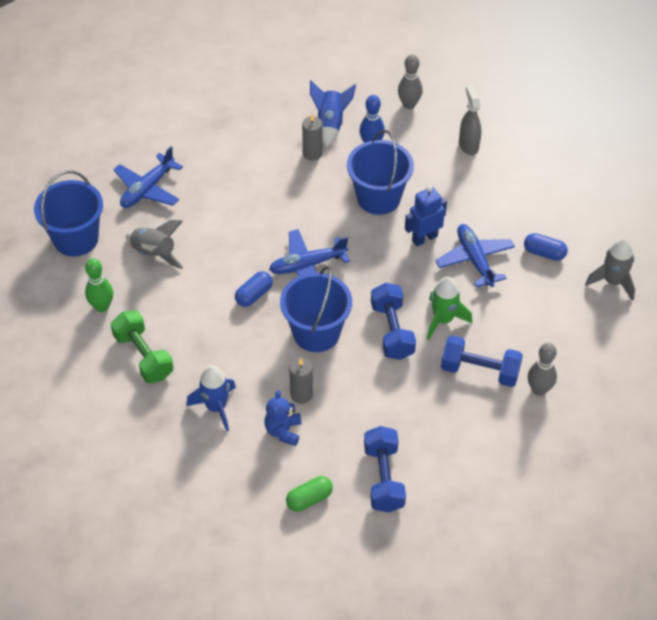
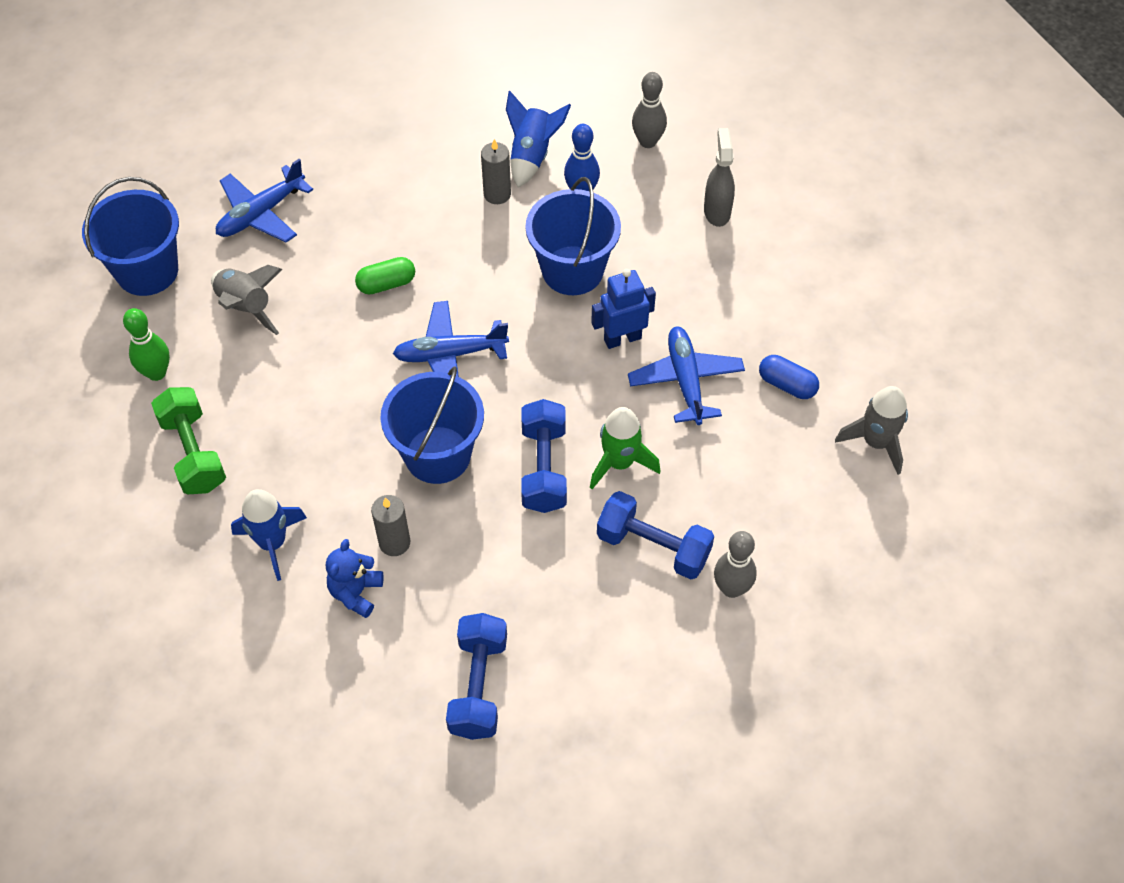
camera: 10 degrees right, 5 degrees up
blue capsule [235,271,273,307] -> none
green capsule [286,476,333,512] -> green capsule moved to [355,257,415,295]

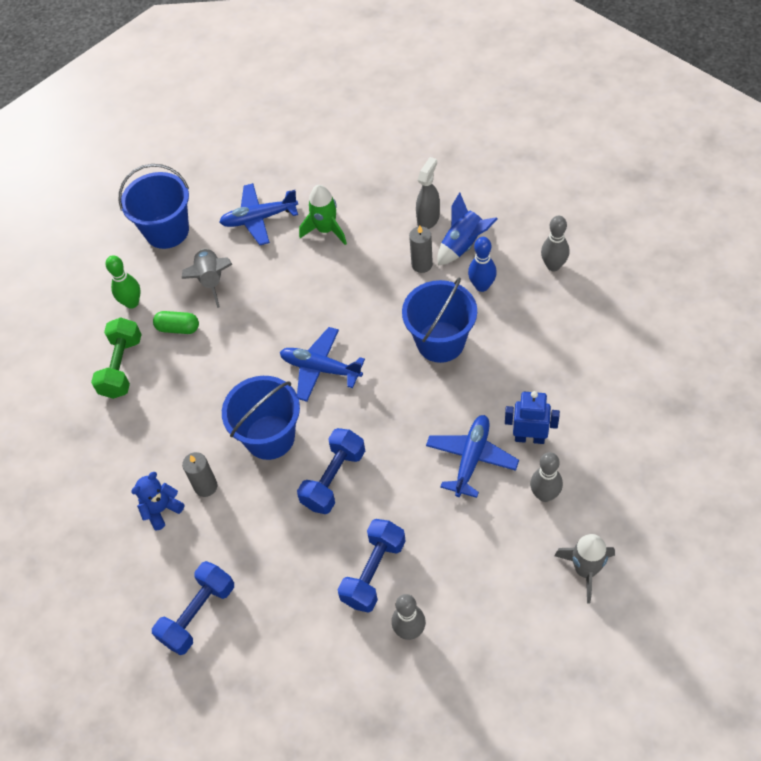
camera: 35 degrees right, 0 degrees up
blue rocket [231,489,307,581] -> none
green capsule [355,257,415,295] -> green capsule moved to [153,311,199,334]
green rocket [590,407,661,489] -> green rocket moved to [299,185,347,245]
blue robot [591,269,656,349] -> blue robot moved to [505,391,560,444]
blue dumbbell [597,491,714,579] -> blue dumbbell turned 60 degrees clockwise [338,519,406,613]
grey spray bottle [704,128,735,227] -> grey spray bottle moved to [416,157,440,229]
blue capsule [759,355,819,399] -> grey bowling pin [530,452,563,502]

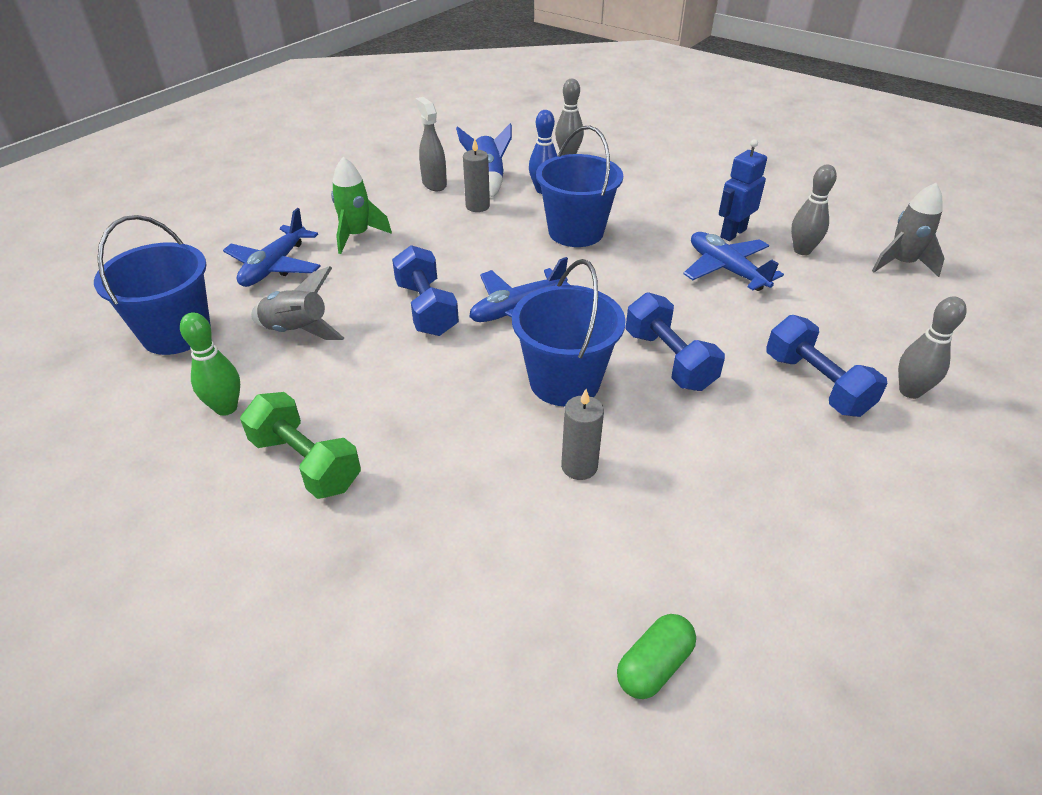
camera: 60 degrees left, 15 degrees down
blue teddy bear [131,472,184,531] -> none
blue dumbbell [152,561,234,655] -> blue dumbbell moved to [392,245,459,336]
green capsule [153,311,199,334] -> green capsule moved to [617,614,696,699]

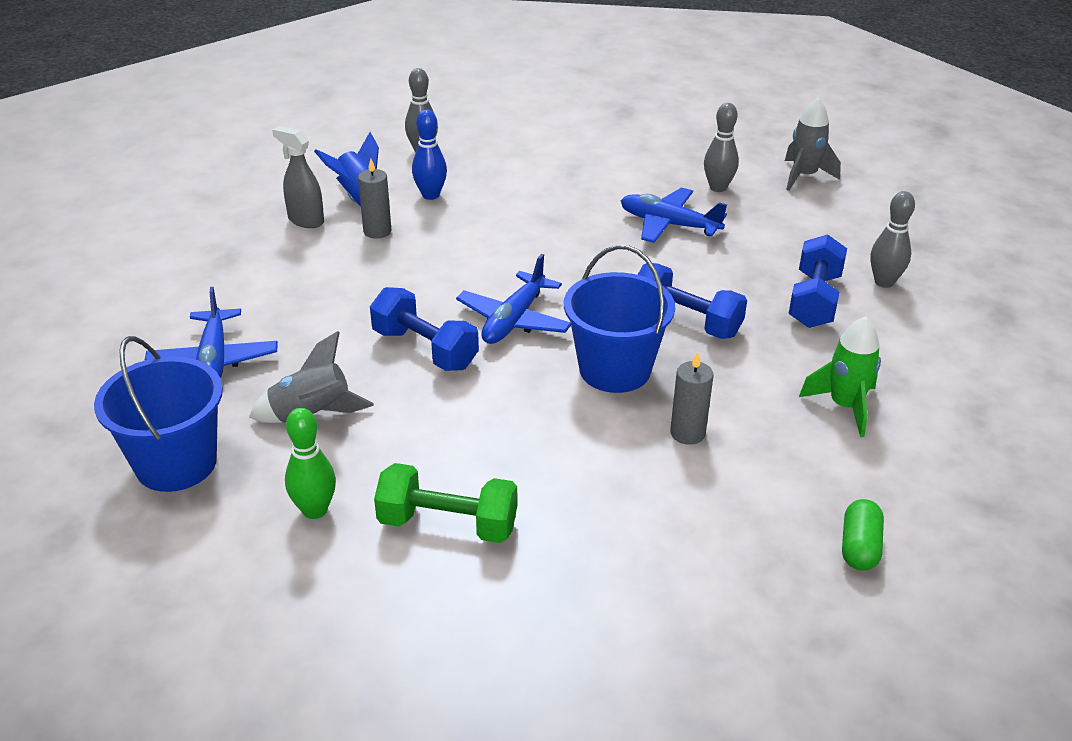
camera: 30 degrees left, 5 degrees down
green rocket [331,157,392,254] -> green rocket moved to [799,316,881,437]
blue bucket [536,126,623,247] -> none
blue robot [719,139,767,241] -> none
blue dumbbell [766,315,887,417] -> blue dumbbell turned 75 degrees clockwise [788,234,847,328]

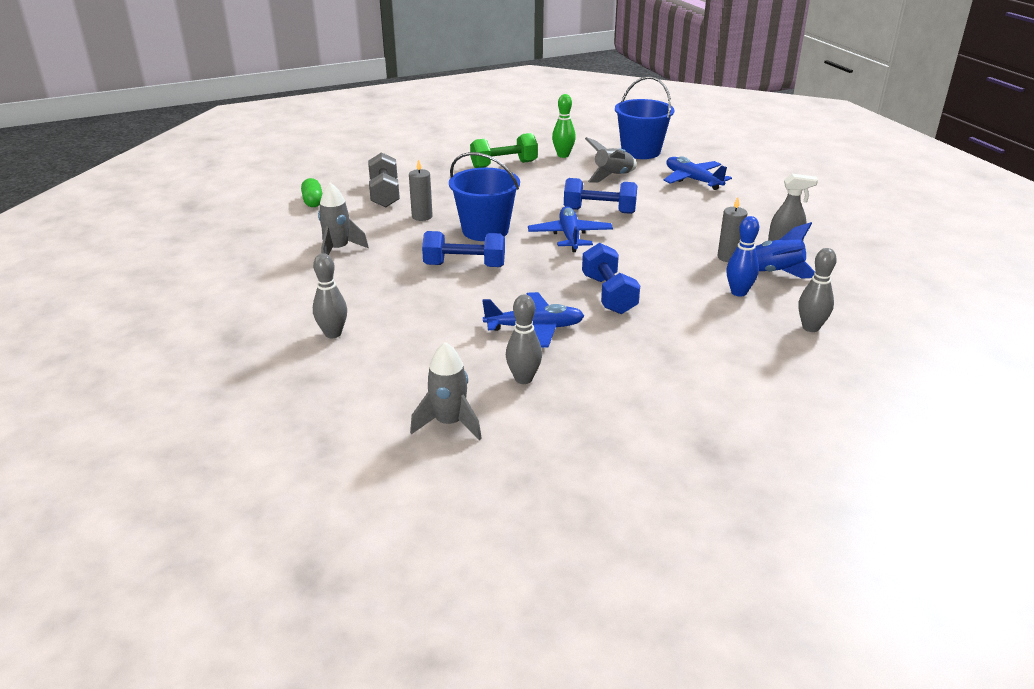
camera: 150 degrees right, 5 degrees down
blue dumbbell [788,234,847,328] -> blue dumbbell moved to [582,243,640,314]
green rocket [799,316,881,437] -> grey rocket [318,183,369,255]
none -> grey dumbbell [368,152,400,207]

